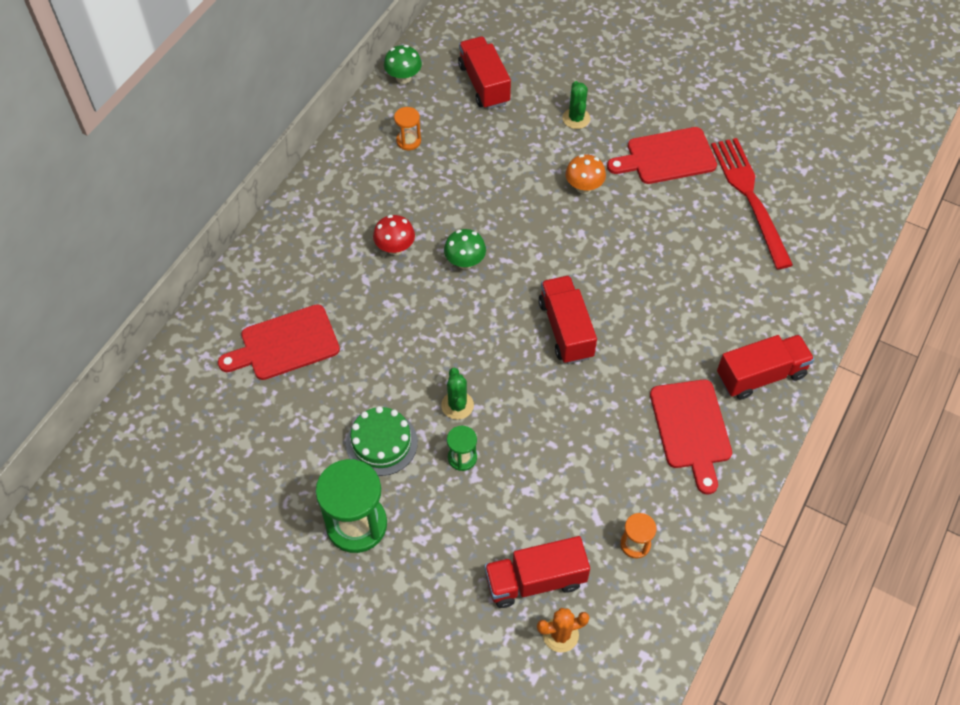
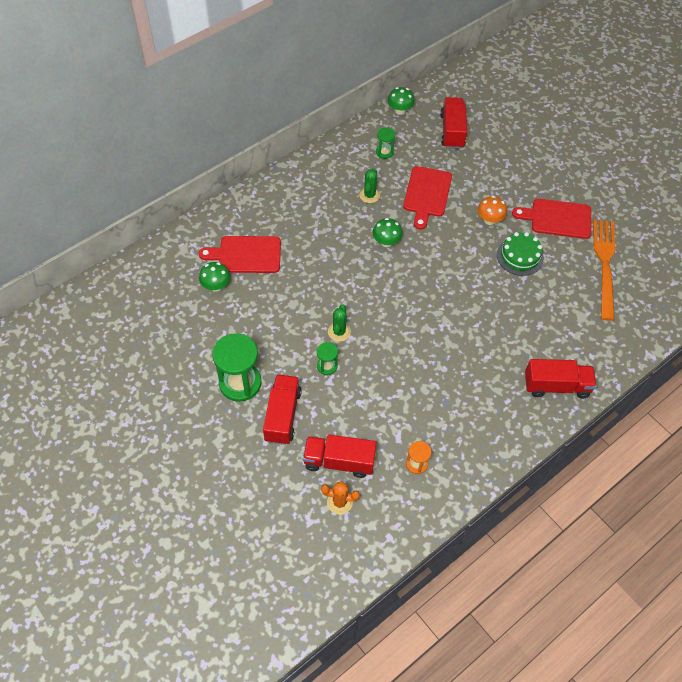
camera: 20 degrees right, 0 degrees up
green cake [346,406,418,476] -> green cake moved to [497,232,544,276]
red mushroom [373,215,415,255] -> none
orange hourglass [394,107,421,150] -> green hourglass [376,127,395,159]
red truck [539,276,597,364] -> red truck moved to [263,374,302,445]
green cactus [563,81,590,129] -> green cactus moved to [359,168,380,203]
red cutting board [650,380,732,494] -> red cutting board moved to [403,166,452,230]
red fork [711,138,793,269] -> orange fork [593,219,615,321]
none -> green mushroom [199,262,230,291]

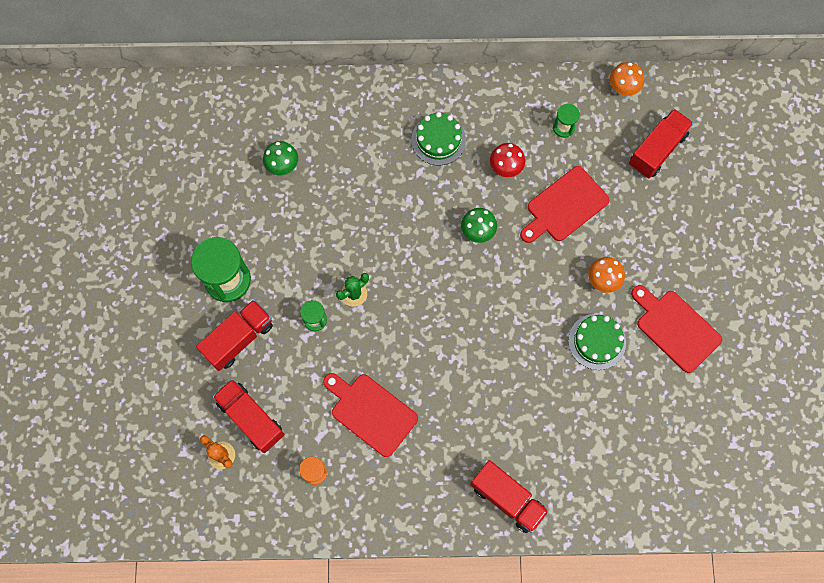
camera: 40 degrees right, 15 degrees up
red cutting board [199,236,281,273] -> red cutting board moved to [323,373,418,457]
green cactus [359,168,380,203] -> red mushroom [490,143,525,177]
green mushroom [388,87,415,115] -> orange mushroom [610,62,644,96]
orange fork [593,219,615,321] -> none
none -> green cake [411,112,466,166]

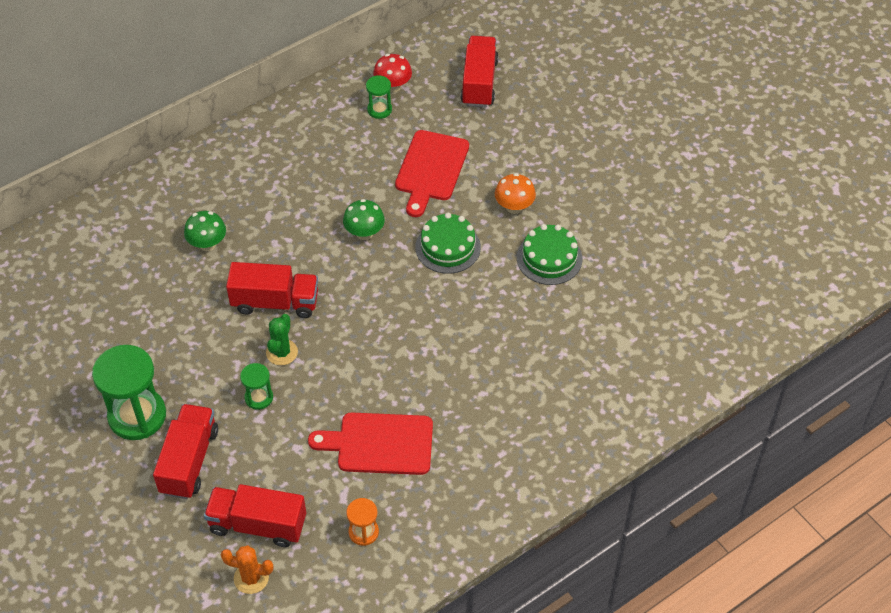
camera: 35 degrees left, 20 degrees down
green mushroom [263,141,298,175] -> green mushroom moved to [184,211,226,251]
green cake [411,112,466,166] -> green cake moved to [415,213,481,274]
red truck [470,460,549,533] -> red truck moved to [226,262,318,318]
red mushroom [490,143,525,177] -> red mushroom moved to [373,54,412,92]
orange mushroom [610,62,644,96] -> none
red cutting board [631,285,722,373] -> none

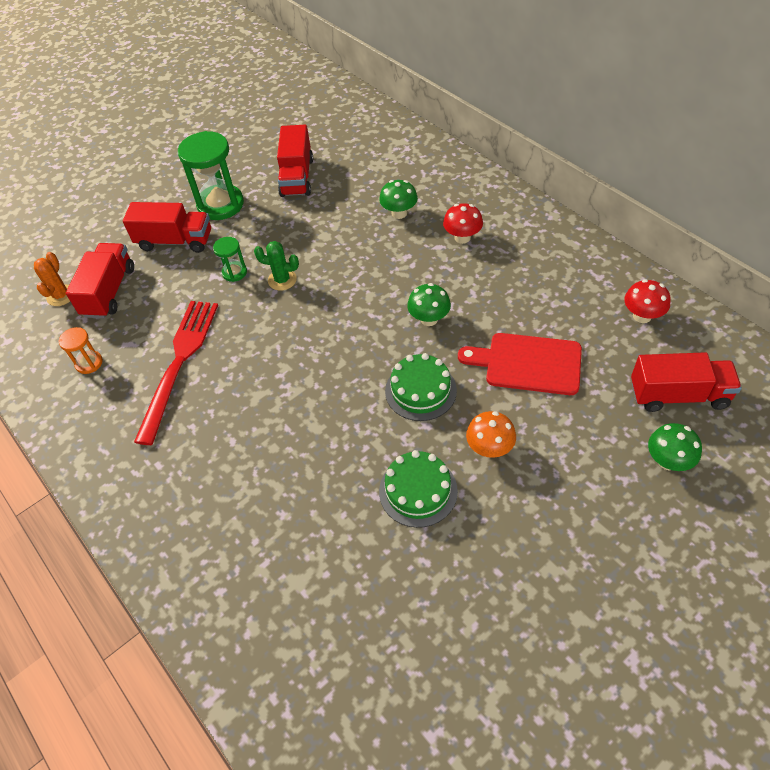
camera: 90 degrees right, 0 degrees up
red truck [226,262,318,318] -> red truck moved to [277,125,313,197]
red cutting board [308,412,433,475] -> red fork [134,301,218,445]
green hourglass [366,75,392,119] -> none
none -> red mushroom [443,203,483,244]
none -> green mushroom [648,423,702,471]

